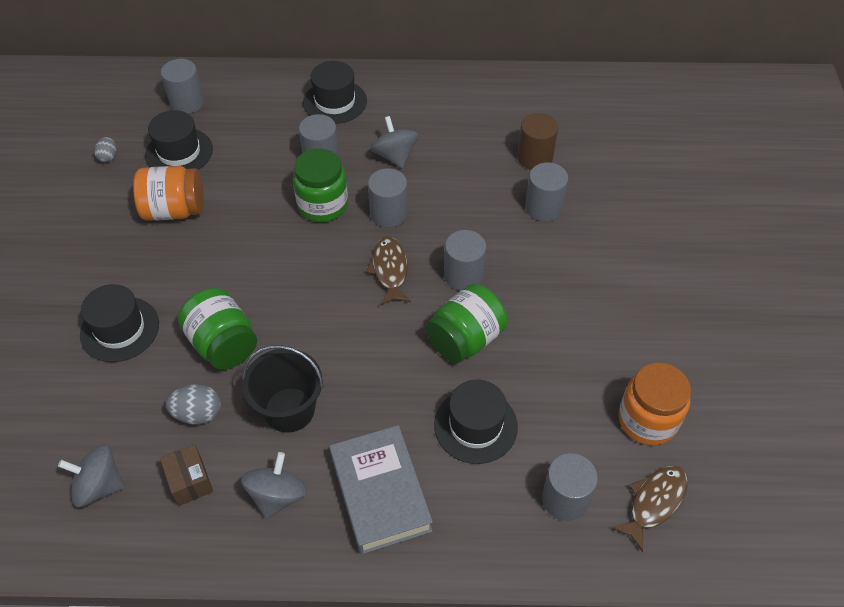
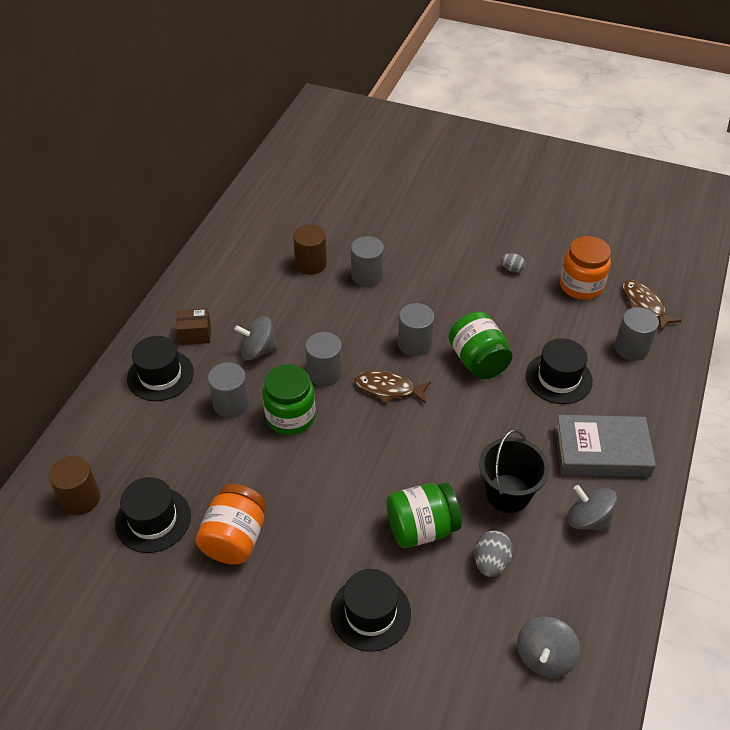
camera: 70 degrees left, 5 degrees down
grey egg [94,137,116,163] -> grey egg moved to [501,253,525,273]
brown box [160,444,213,506] -> brown box moved to [176,308,211,345]
grey cylinder [161,59,205,114] -> brown cylinder [48,456,100,515]

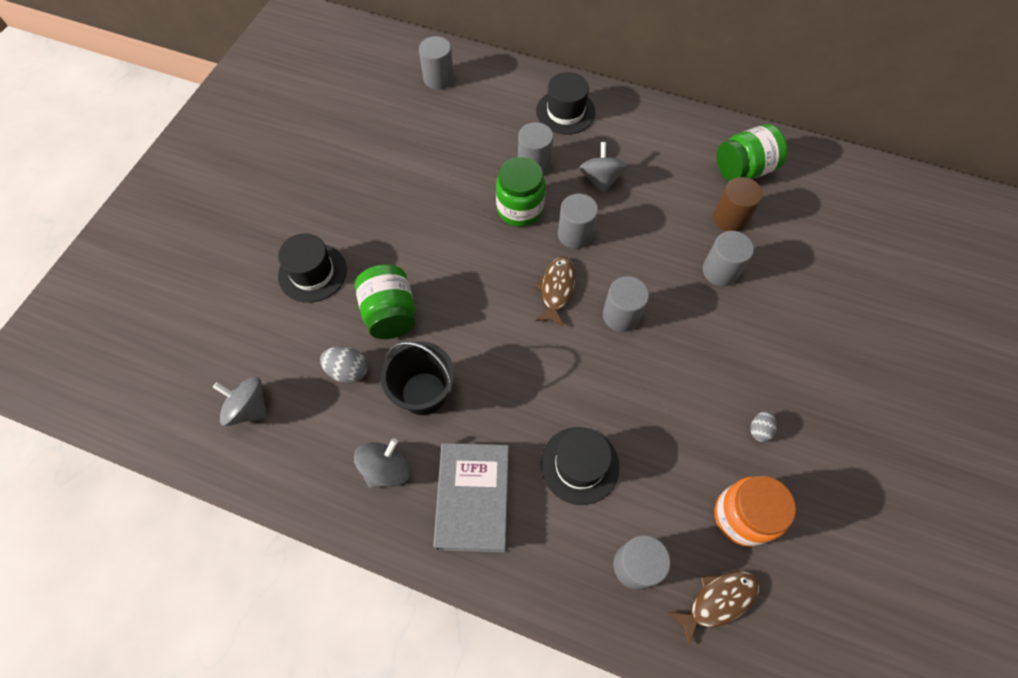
camera: 90 degrees right, 15 degrees up
brown cylinder [48,456,100,515] -> grey cylinder [419,36,454,90]
black hat [115,477,191,553] -> none
brown box [176,308,211,345] -> none
orange jar [196,484,266,565] -> none
green jar [449,312,513,379] -> green jar moved to [717,124,788,182]

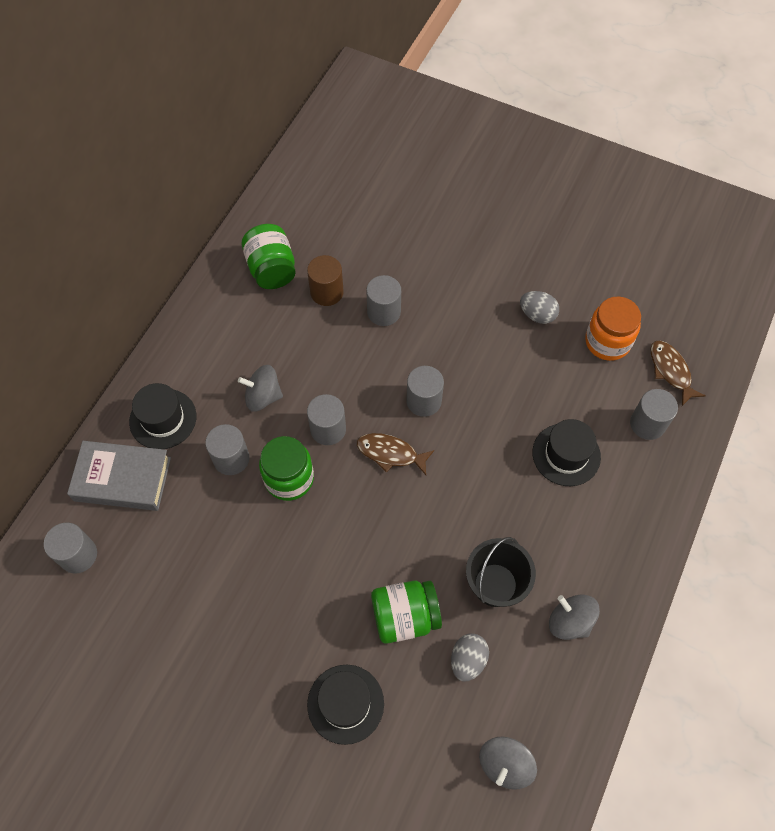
camera: 85 degrees left, 0 degrees up
grey book [433,443,509,553] -> grey book moved to [67,441,171,511]
grey egg [750,411,777,442] -> grey egg [520,291,559,324], size x1.55

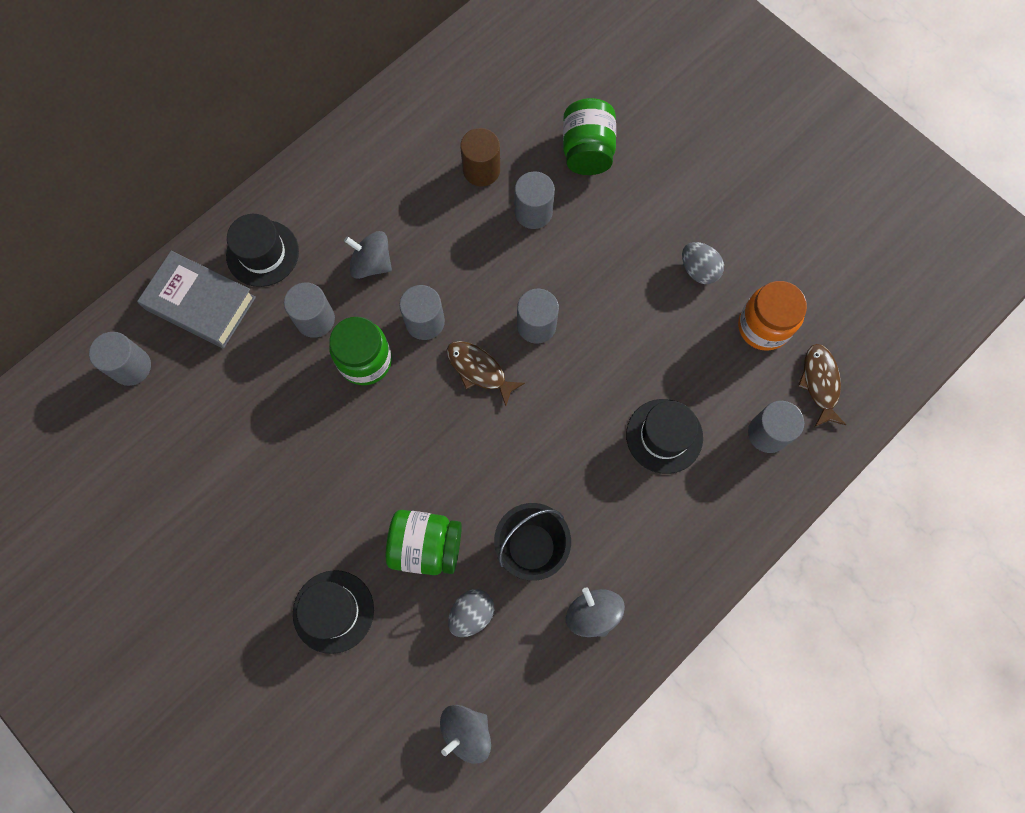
camera: 20 degrees right, 10 degrees up
green jar [242,224,296,289] -> green jar moved to [563,98,616,175]

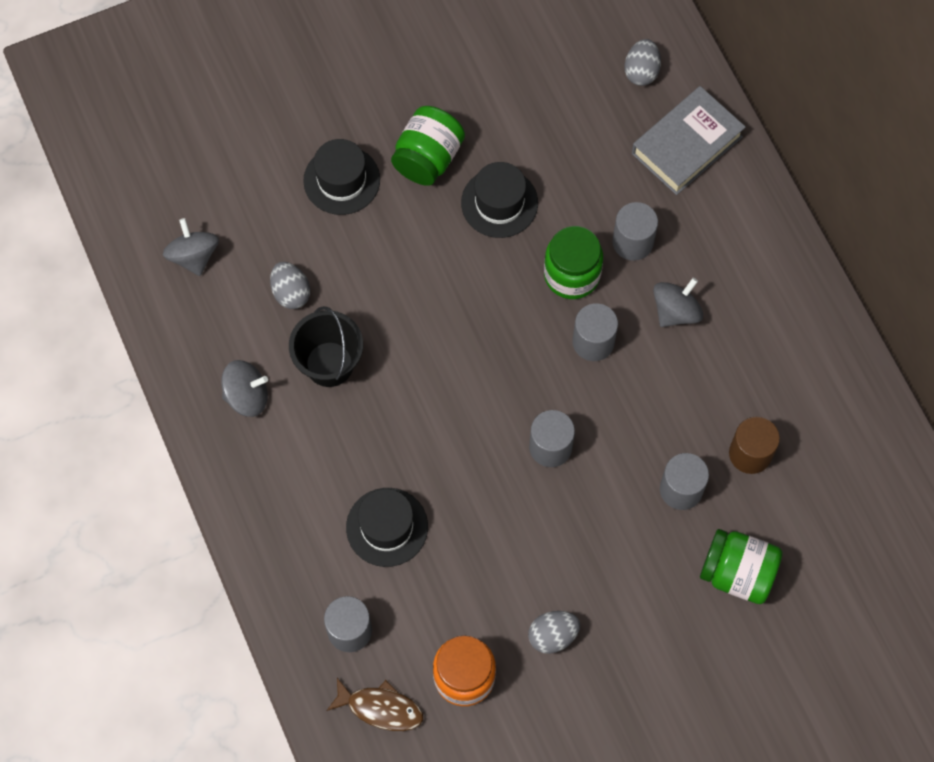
camera: 110 degrees right, 5 degrees down
grey cylinder [89,332,151,386] -> grey egg [624,39,661,86]
black hat [226,214,299,287] -> black hat moved to [461,162,538,238]
green jar [386,510,462,575] -> green jar moved to [391,106,465,186]
brown fish [446,341,525,406] -> none

